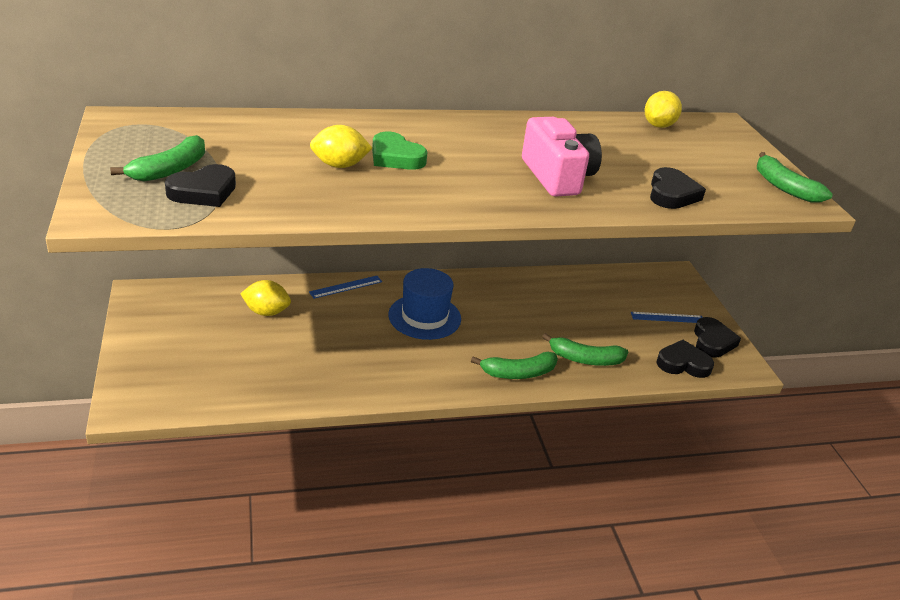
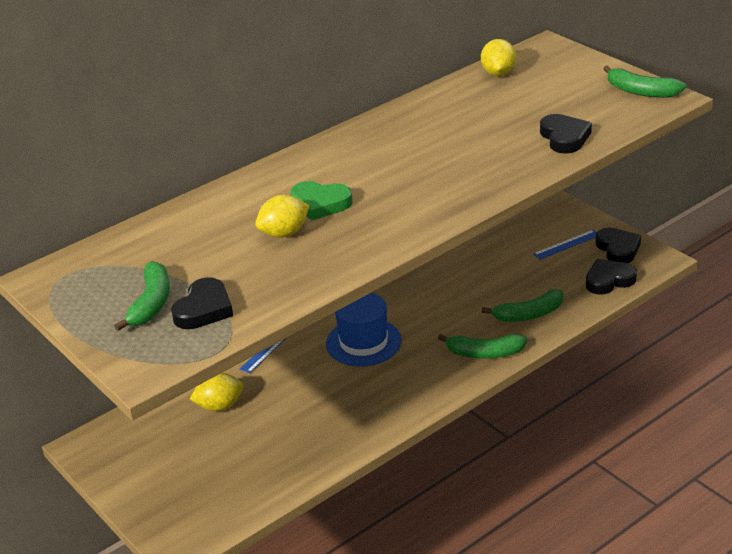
camera: 20 degrees left, 0 degrees up
green banana [471,352,558,379] -> green banana turned 45 degrees clockwise [438,334,527,359]
pink camera [522,117,602,197] -> none

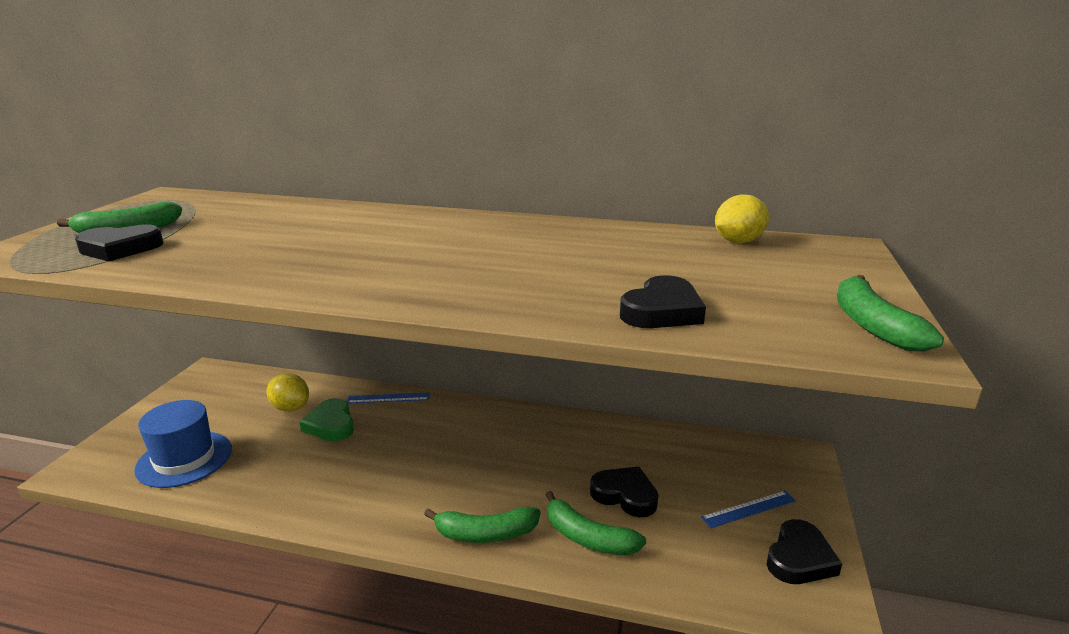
camera: 50 degrees right, 10 degrees down
yellow lemon [255,195,309,238] -> none
green heart [290,181,353,220] -> green heart moved to [300,398,354,441]
blue hat [326,293,402,367] -> blue hat moved to [134,400,232,488]
green banana [438,334,527,359] -> green banana turned 60 degrees counterclockwise [424,506,541,543]
blue ruler [533,230,597,260] -> blue ruler turned 45 degrees counterclockwise [701,491,796,528]
black heart [586,259,637,295] -> black heart moved to [590,466,659,517]

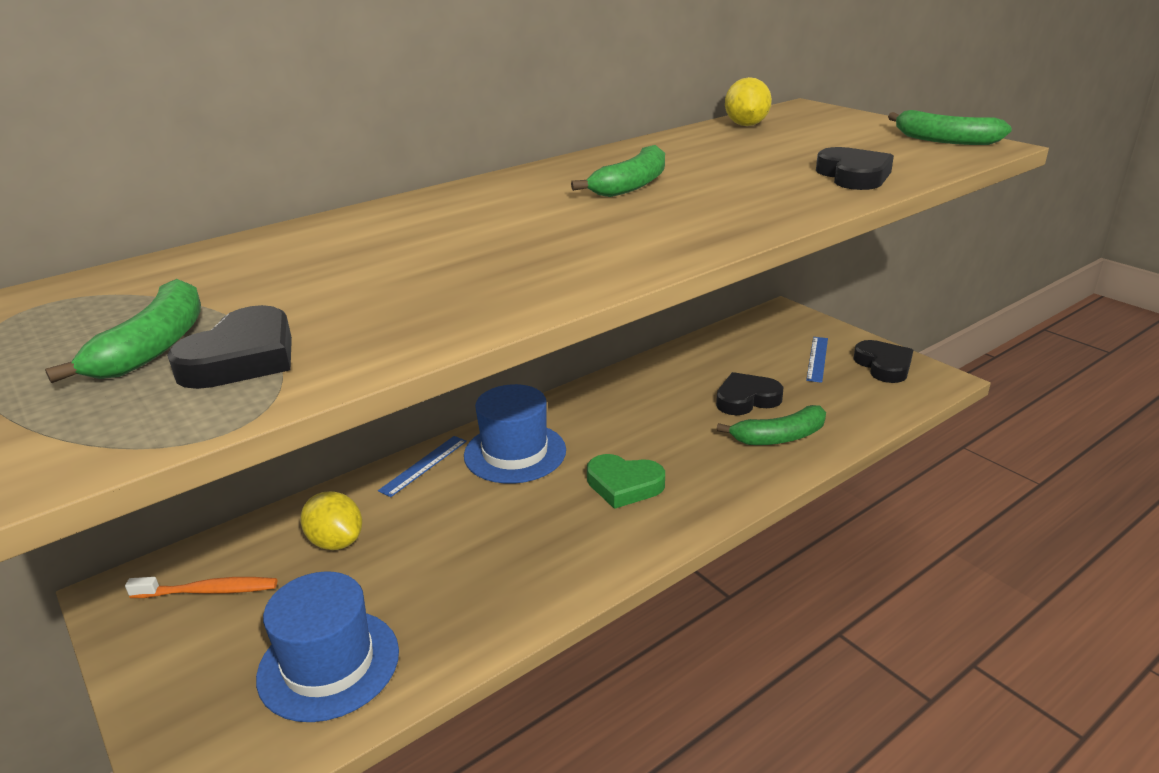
camera: 50 degrees left, 5 degrees up
yellow lemon [266,373,309,411] -> yellow lemon turned 60 degrees clockwise [300,491,362,550]
green heart [300,398,354,441] -> green heart moved to [587,454,665,509]
green banana [424,506,541,543] -> green banana moved to [571,145,665,197]
none -> orange toothbrush [125,577,277,598]
none -> blue hat [464,384,566,484]

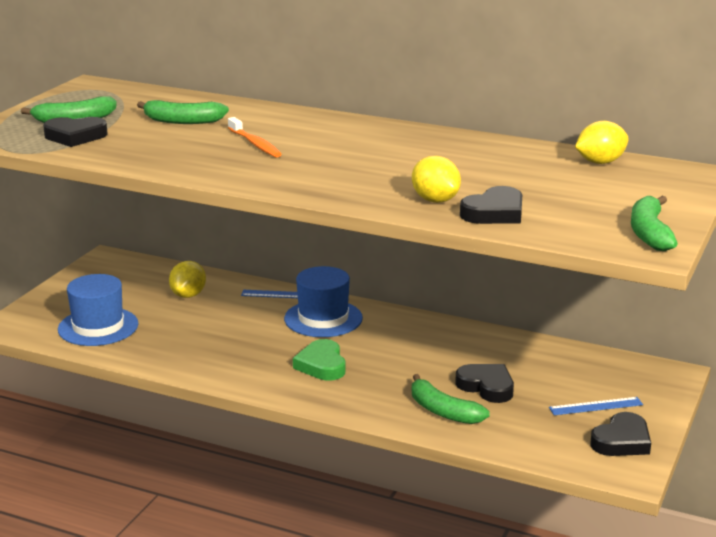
camera: 60 degrees right, 5 degrees down
orange toothbrush [125,577,277,598] -> orange toothbrush moved to [228,117,282,158]
green banana [571,145,665,197] -> green banana moved to [137,100,229,124]
none -> yellow lemon [412,156,461,203]

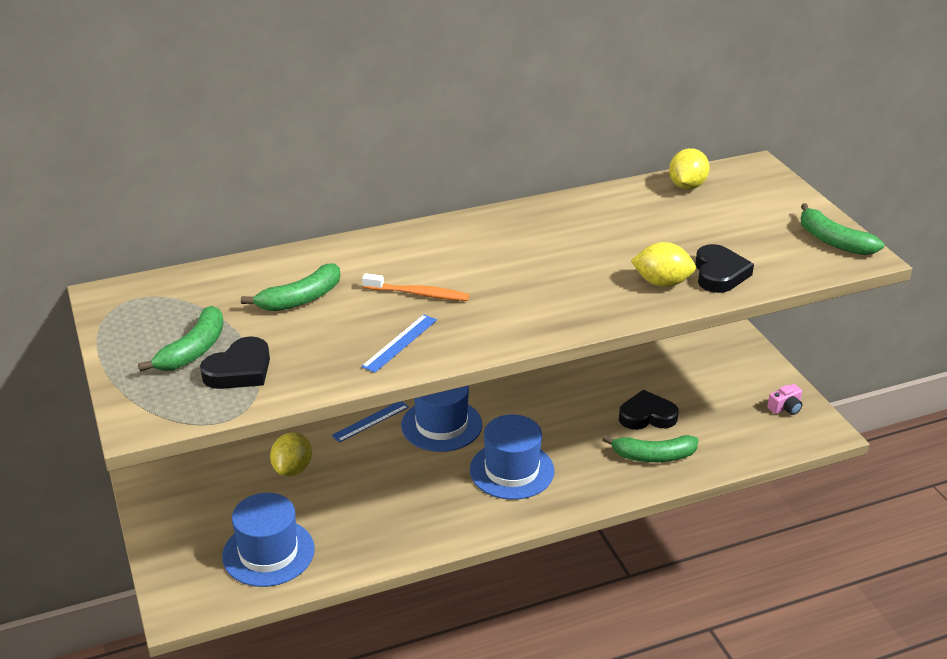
camera: 45 degrees left, 10 degrees up
yellow lemon [169,261,206,298] -> yellow lemon turned 45 degrees clockwise [270,432,312,476]
green heart [293,339,345,380] -> blue hat [470,414,555,500]
blue ruler [549,397,643,415] -> blue ruler moved to [361,314,437,373]
black heart [590,412,651,456] -> pink camera [767,384,802,415]

